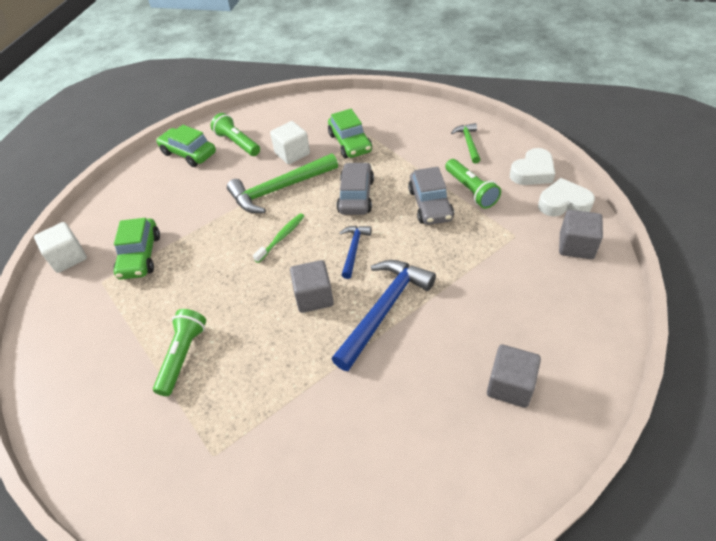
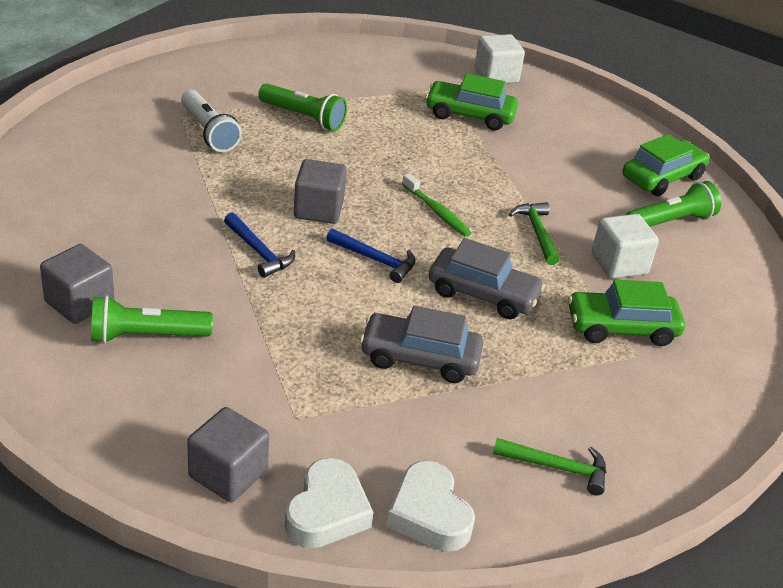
camera: 100 degrees right, 10 degrees down
green hammer [227,153,338,213] -> green hammer [509,202,560,265], size x0.53
blue hammer [332,260,436,371] -> blue hammer [224,213,295,278], size x0.53
green flashlight [445,159,501,209] -> green flashlight moved to [91,295,213,343]
none -> white flashlight [181,90,242,152]

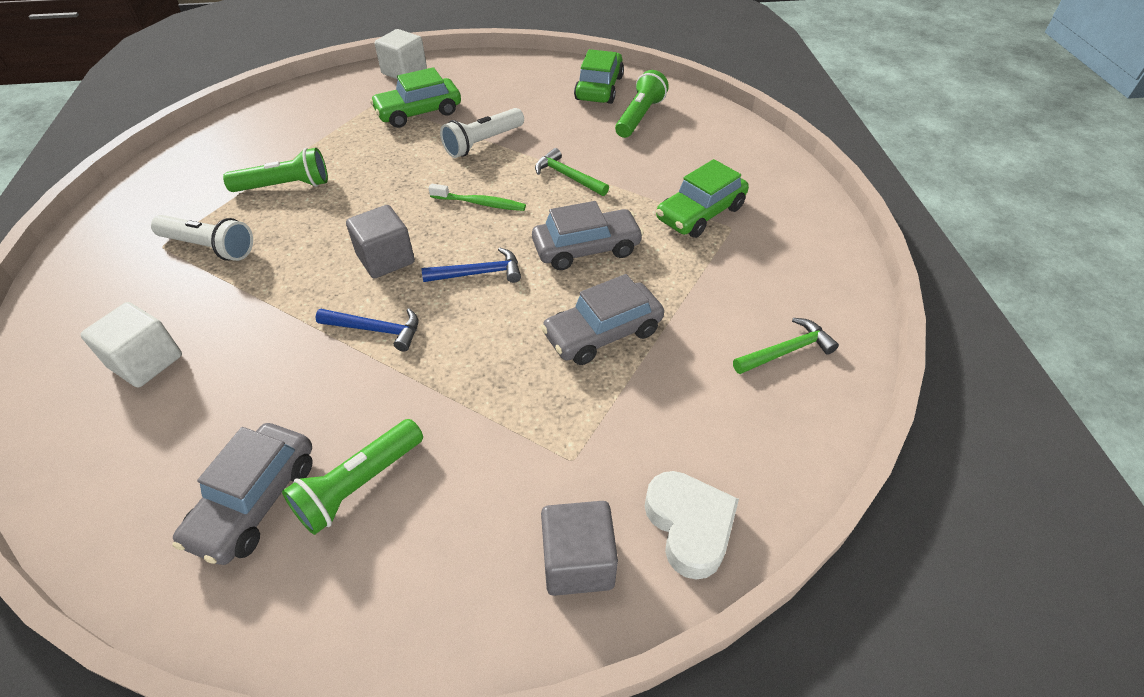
camera: 35 degrees left, 10 degrees up
grey cube [40,244,115,324] -> grey car [173,423,313,565]
white heart [386,461,475,552] -> none
white cube [592,214,659,279] -> white cube moved to [80,302,182,388]
none -> white flashlight [440,108,524,158]

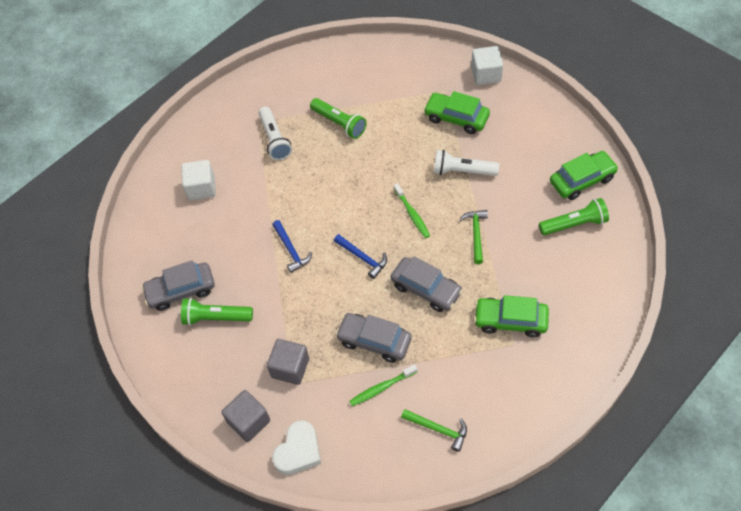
camera: 55 degrees right, 10 degrees up
grey cube [346,205,415,278] -> grey cube moved to [267,339,309,385]
none -> green toothbrush [349,364,417,406]

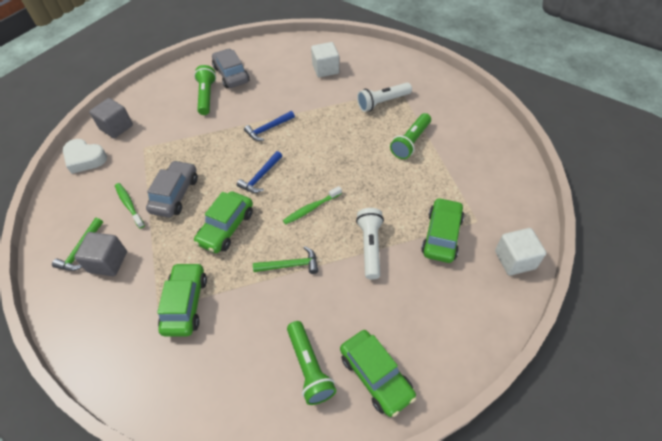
camera: 80 degrees right, 5 degrees down
grey cube [267,339,309,385] -> grey cube moved to [74,232,127,276]
grey car [391,256,463,312] -> green car [194,191,253,253]

